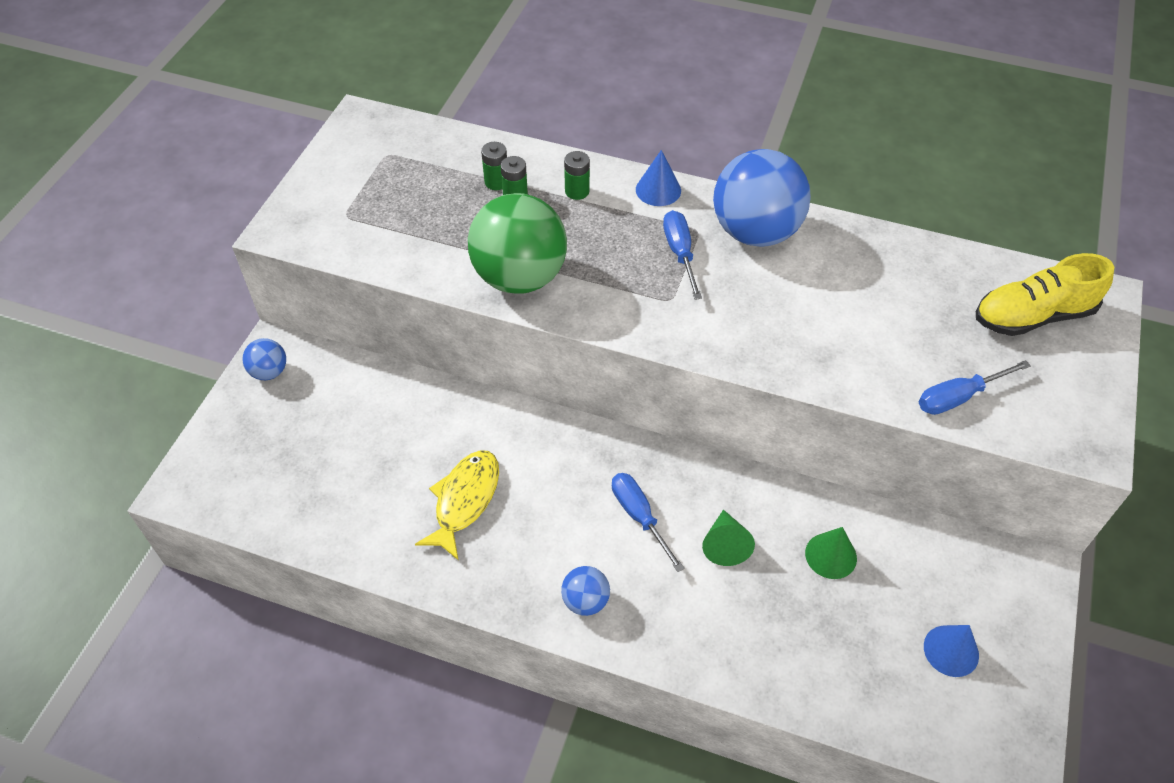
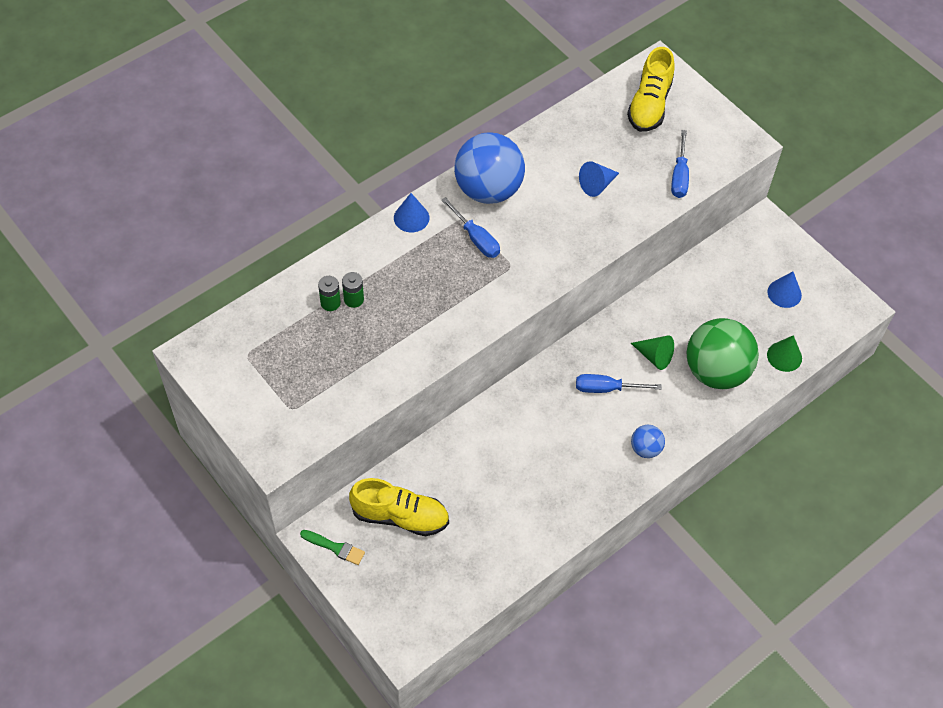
camera: 60 degrees left, 5 degrees up
blue ball [242,338,286,380] -> green brush [300,530,365,565]
yellow fish [415,450,499,561] -> none
green ball [468,193,567,294] -> green ball moved to [687,318,759,389]
green battery [564,151,590,200] -> none
blue screwdriver [663,210,702,300] -> blue screwdriver turned 150 degrees counterclockwise [442,197,500,258]
green cone [805,527,857,579] -> green cone moved to [767,335,802,372]
none -> yellow shoe [349,478,449,536]
none -> blue cone [579,161,619,197]

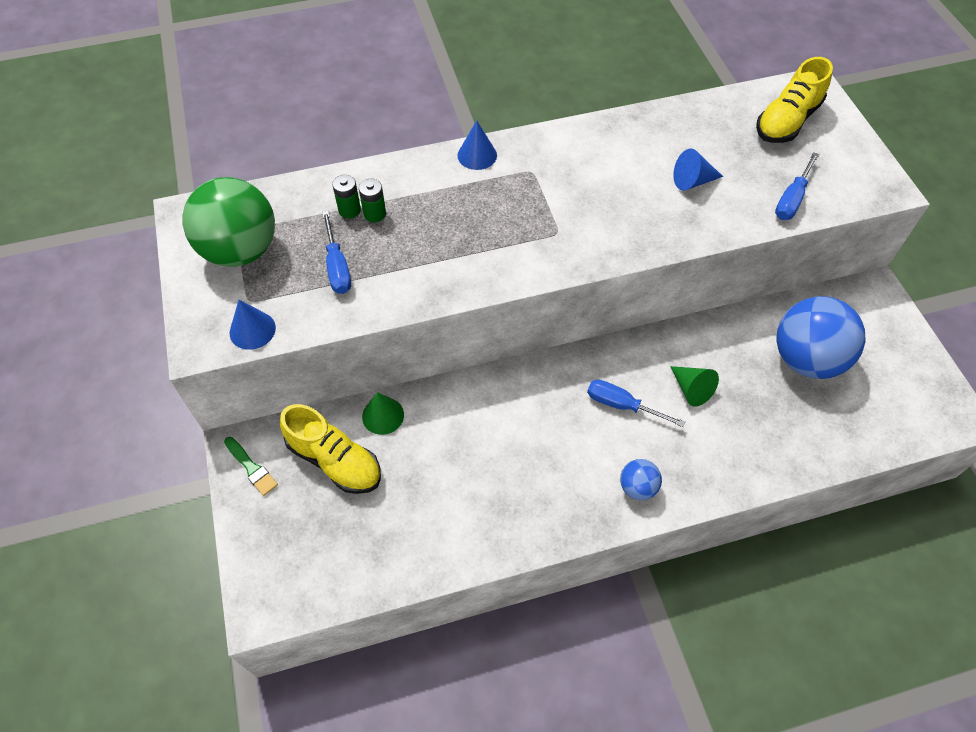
camera: 25 degrees right, 0 degrees up
blue screwdriver [442,197,500,258] -> blue screwdriver moved to [322,211,351,294]
blue ball [454,133,525,204] -> blue ball moved to [776,296,866,379]
green ball [687,318,759,389] -> green ball moved to [182,177,275,267]
blue cone [767,271,802,308] -> blue cone moved to [230,300,276,350]
green cone [767,335,802,372] -> green cone moved to [362,392,404,435]

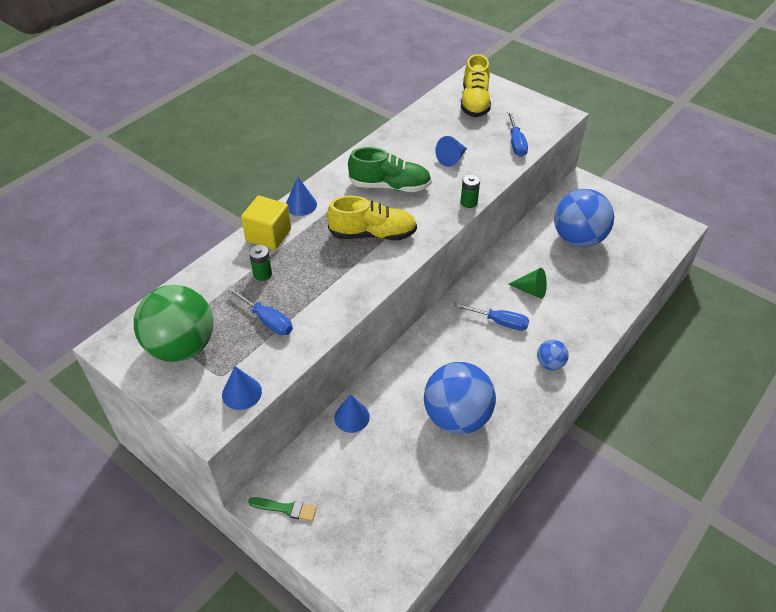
camera: 35 degrees left, 10 degrees down
yellow shoe [280,404,381,494] -> yellow shoe moved to [327,196,417,240]
green battery [332,175,361,218] -> green battery moved to [461,174,480,208]
green cone [362,392,404,435] -> blue cone [334,394,370,433]
blue screwdriver [587,380,685,427] -> blue screwdriver turned 150 degrees counterclockwise [454,303,529,331]
none -> yellow cube [241,196,291,250]
none -> green shoe [348,147,432,192]
none -> blue ball [424,362,496,434]

